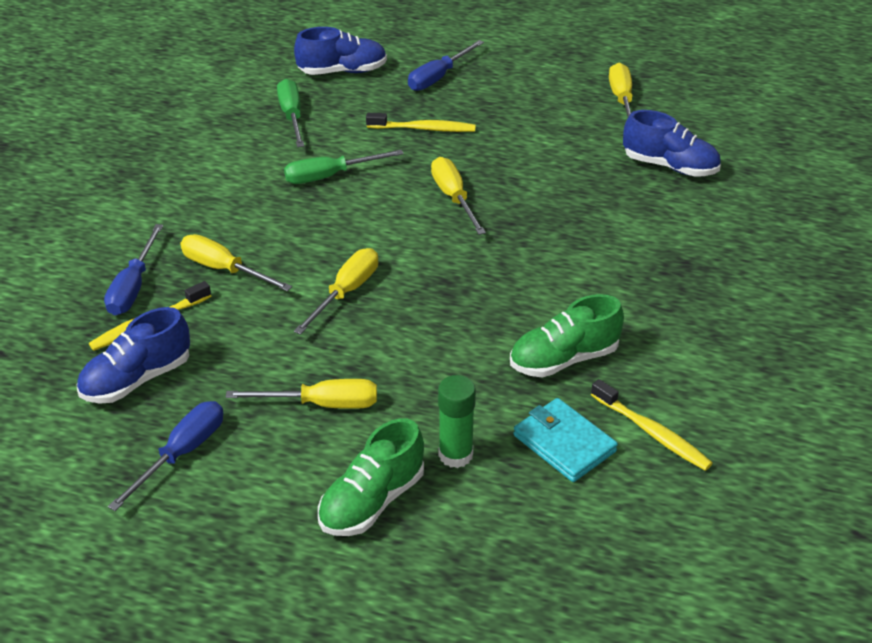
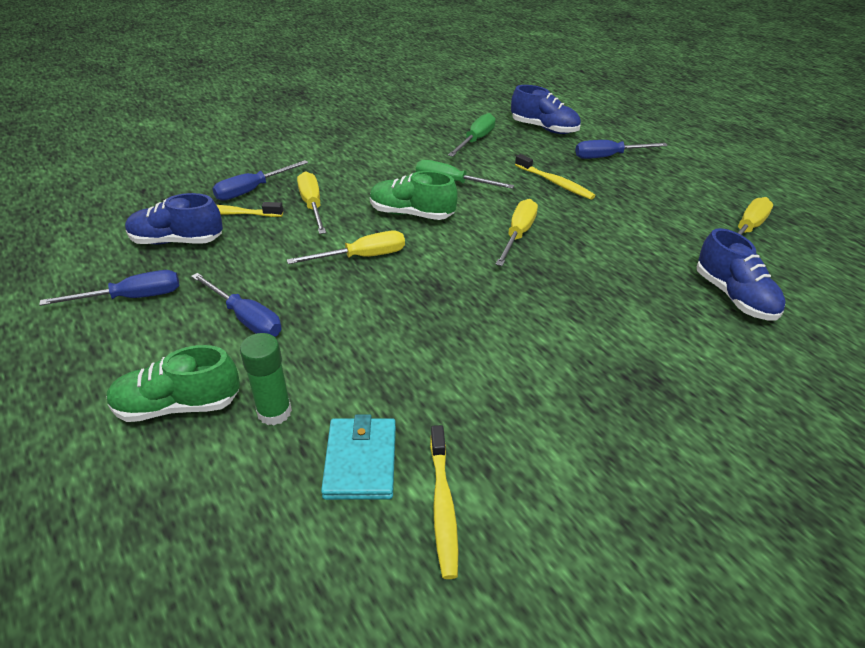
camera: 40 degrees right, 0 degrees up
yellow screwdriver [226,379,377,409] -> blue screwdriver [191,273,282,337]
green shoe [510,294,624,378] -> green shoe moved to [370,171,458,220]

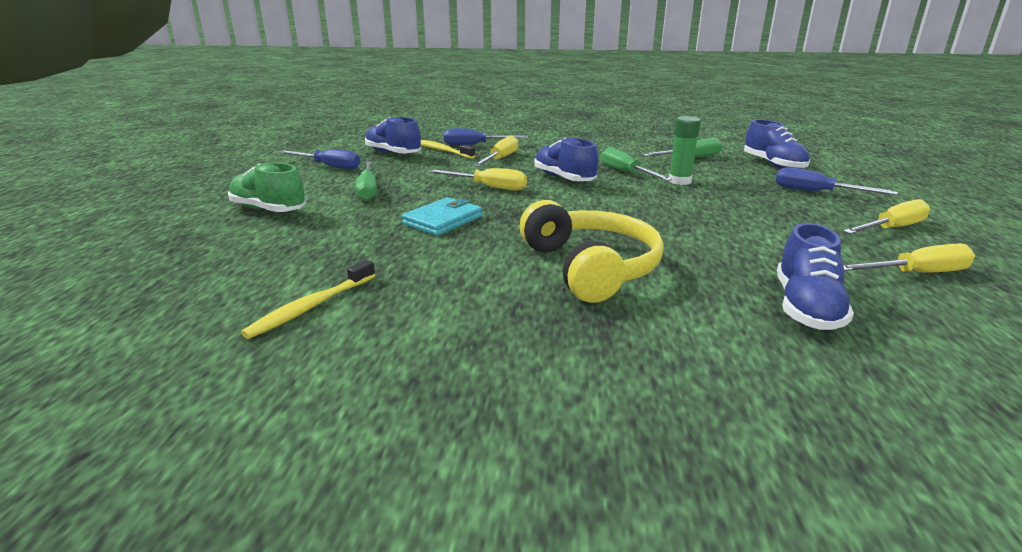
camera: 40 degrees right, 15 degrees down
blue screwdriver [191,273,282,337] -> green screwdriver [355,161,377,201]
green glue stick [240,333,292,426] -> green glue stick moved to [669,116,701,185]
turquoise wallet [321,414,396,500] -> turquoise wallet moved to [402,197,482,236]
green shoe [370,171,458,220] -> blue shoe [534,138,599,181]
yellow screwdriver [495,199,538,266] -> yellow screwdriver moved to [843,199,930,234]
yellow toothbrush [515,154,595,200] -> none
none -> yellow headphones [519,200,664,303]

